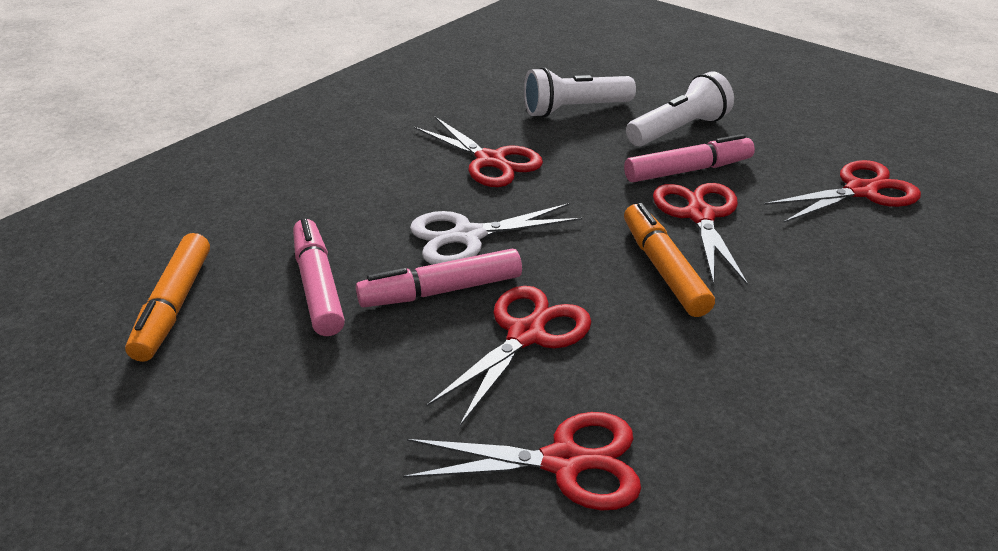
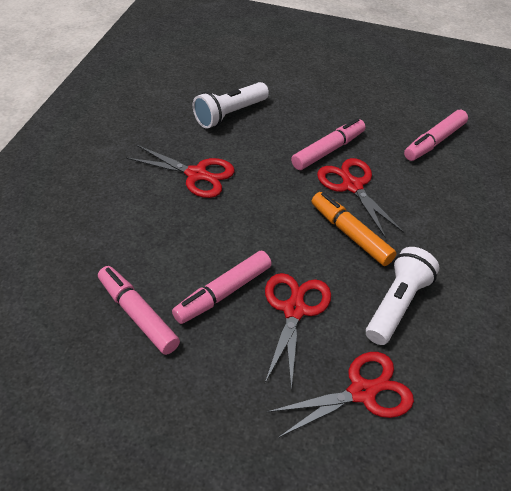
camera: 25 degrees left, 10 degrees up
orange marker [125,233,210,362] -> none
white scissors [410,203,582,265] -> none
white flashlight [626,71,734,146] -> white flashlight moved to [366,247,439,345]
red scissors [764,160,921,223] -> pink marker [404,110,468,161]

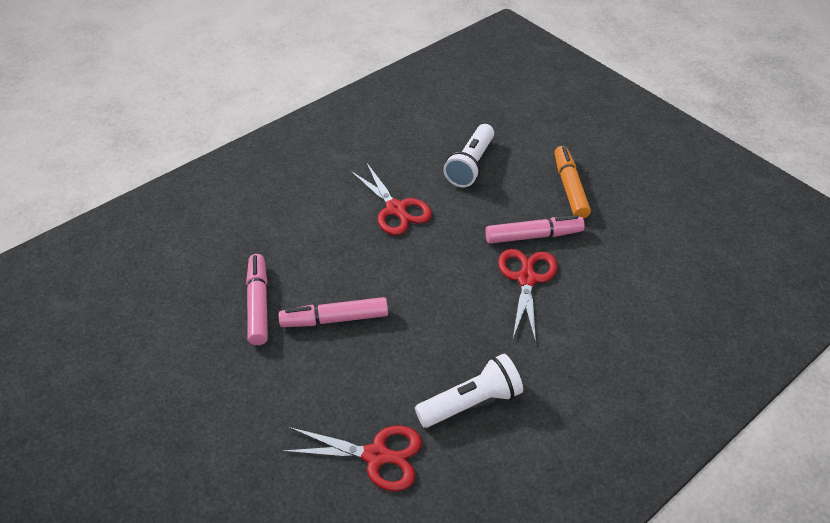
camera: 35 degrees right, 0 degrees up
white flashlight [193,82,269,129] -> white flashlight turned 60 degrees counterclockwise [443,124,494,187]
red scissors [265,273,331,390] -> none
orange marker [312,192,396,266] -> orange marker moved to [555,146,591,219]
pink marker [404,110,468,161] -> none

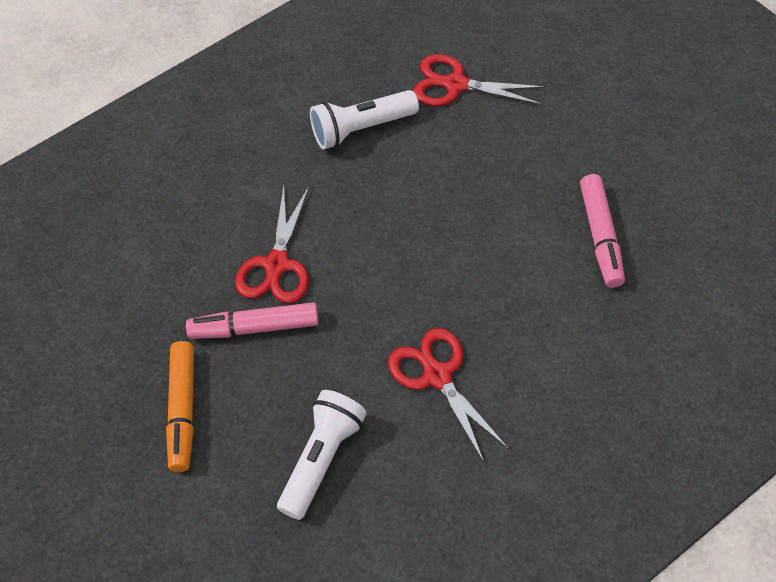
camera: 175 degrees left, 10 degrees up
pink marker [279,297,388,327] -> none

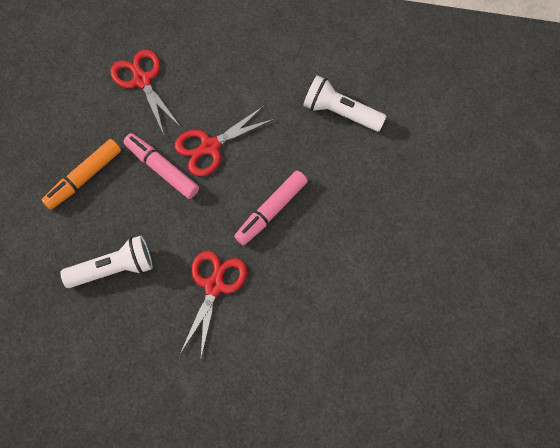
camera: 45 degrees right, 10 degrees up
red scissors [413,54,546,106] -> red scissors moved to [110,49,181,135]
pink marker [580,174,625,288] -> pink marker moved to [234,171,308,245]

